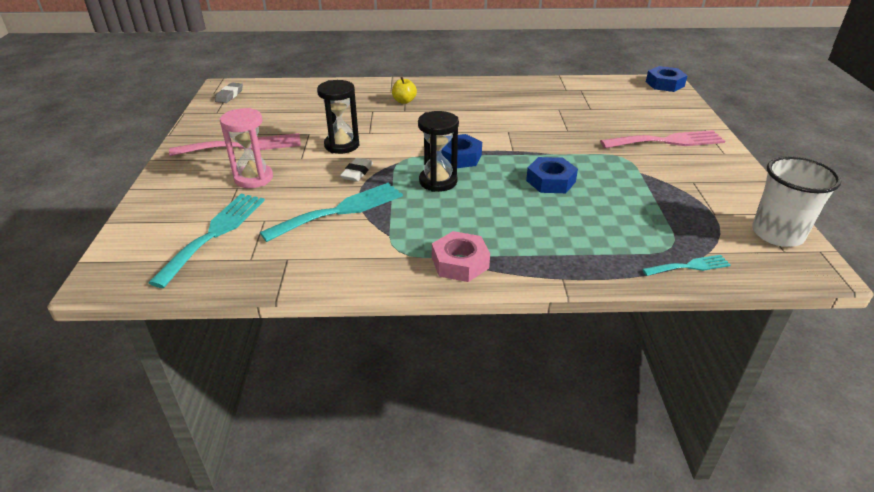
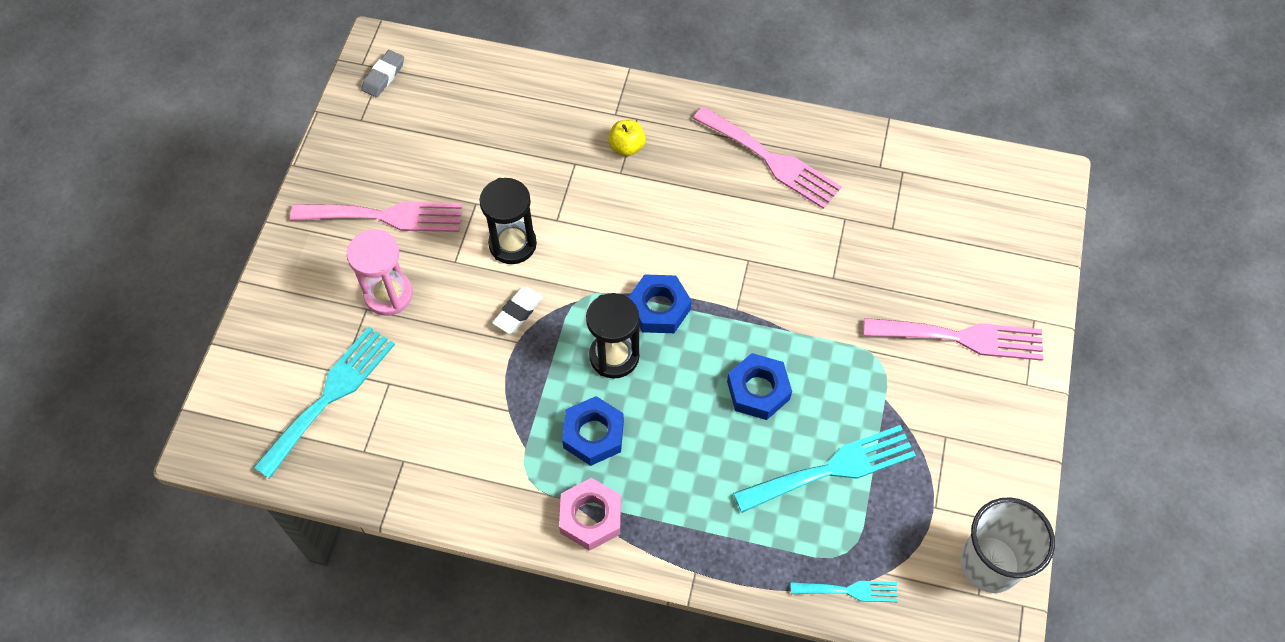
camera: 15 degrees right, 25 degrees up
turquoise fork [260,183,403,242] -> turquoise fork moved to [733,425,916,513]
blue nut [646,66,688,92] -> blue nut moved to [562,396,624,466]
none -> pink fork [693,107,842,209]

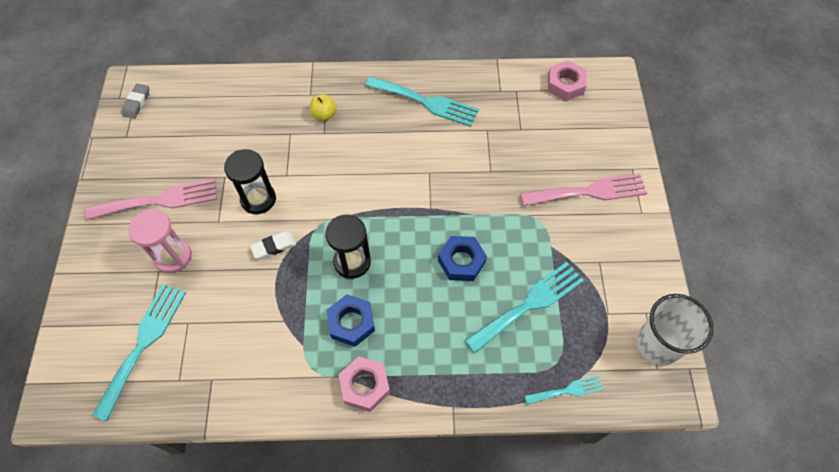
camera: 15 degrees left, 0 degrees up
white eraser [492,286,543,334] -> white eraser turned 45 degrees clockwise [250,231,296,259]
blue nut [628,274,691,333] -> none
pink fork [693,107,842,209] -> turquoise fork [366,76,479,127]
none -> pink nut [548,60,587,101]

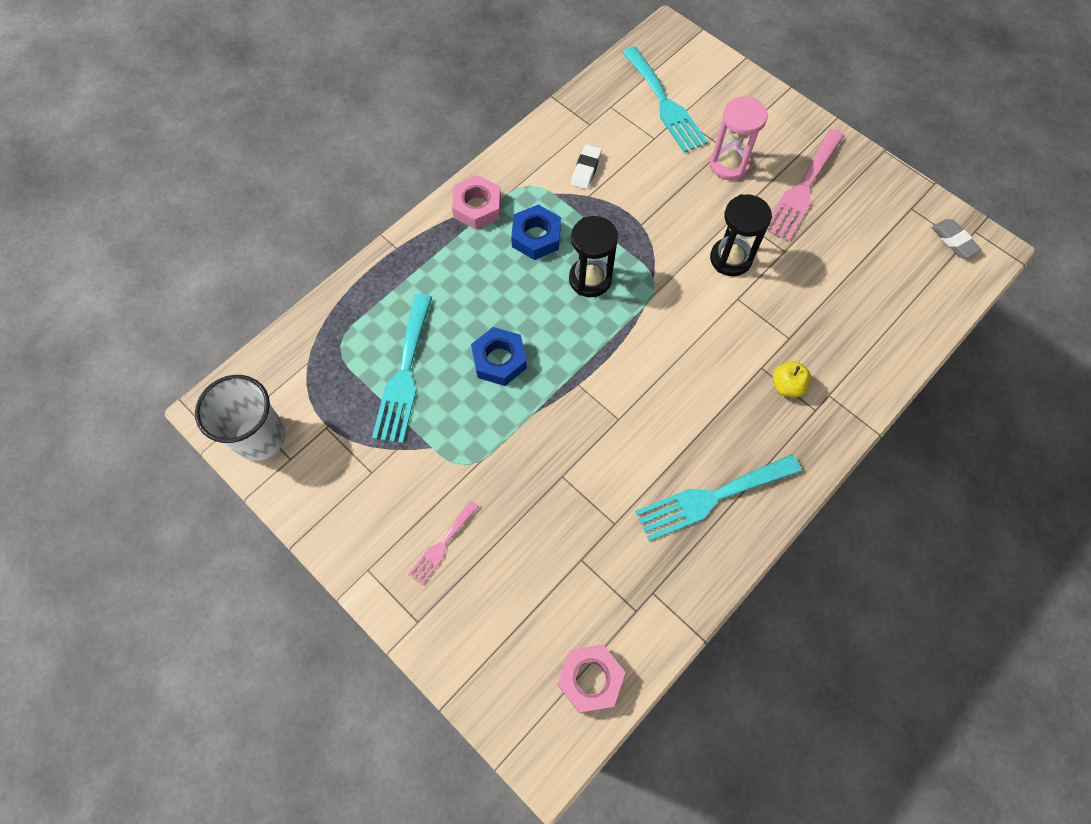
camera: 135 degrees right, 5 degrees up
white eraser [250,231,296,259] -> white eraser moved to [571,145,602,189]
pink fork [520,173,647,206] -> pink fork [408,500,479,585], size x0.54
turquoise fork [524,375,604,405] -> none

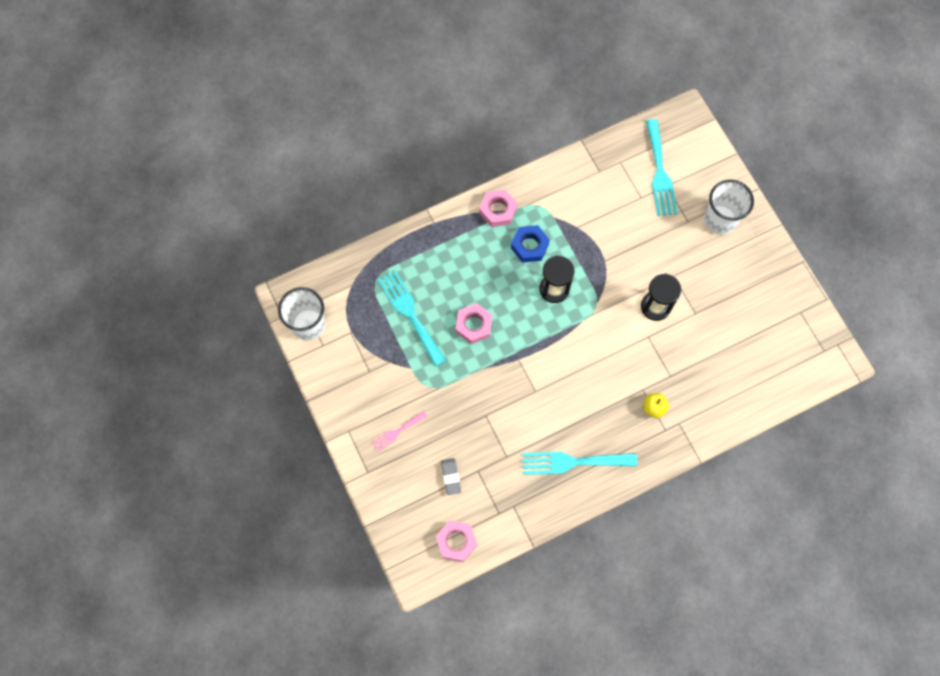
camera: 20 degrees right, 5 degrees up
turquoise fork [372,294,432,443] -> turquoise fork turned 120 degrees clockwise [378,270,446,367]
blue nut [471,327,527,386] -> pink nut [456,303,492,344]
white eraser [571,145,602,189] -> none
pink hourglass [710,96,768,180] -> none
pink fork [766,129,844,241] -> none
grey eraser [932,219,981,258] -> grey eraser moved to [441,458,461,495]
none -> white cup [704,179,754,235]

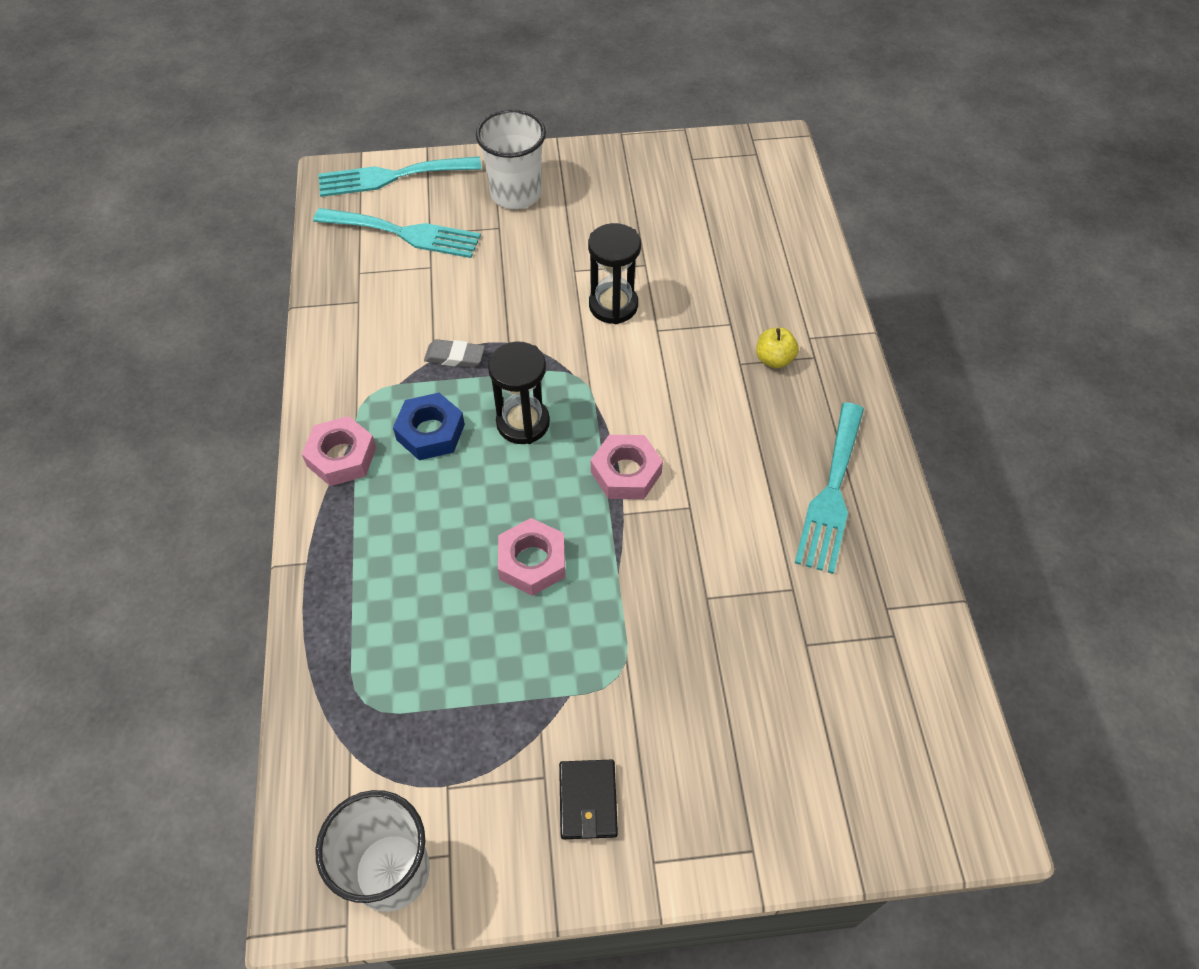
camera: 70 degrees left, 15 degrees down
pink fork [371,411,427,452] -> none
turquoise fork [378,270,446,367] -> turquoise fork moved to [318,156,482,197]
pink nut [436,520,477,562] -> pink nut moved to [591,435,663,499]
grey eraser [441,458,461,495] -> grey eraser moved to [424,339,485,368]
none -> black wallet [559,760,618,839]

